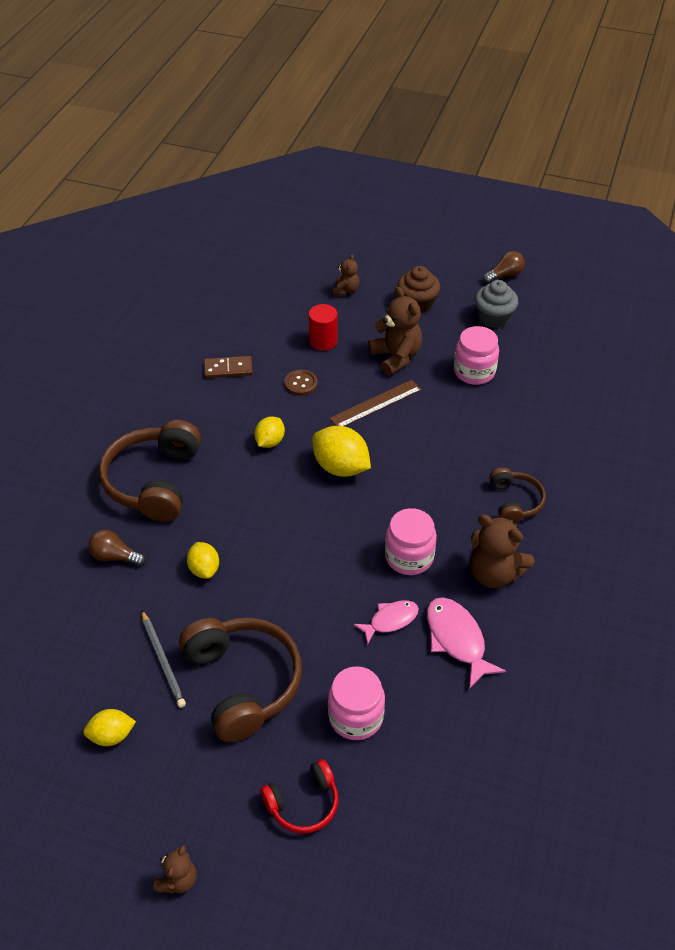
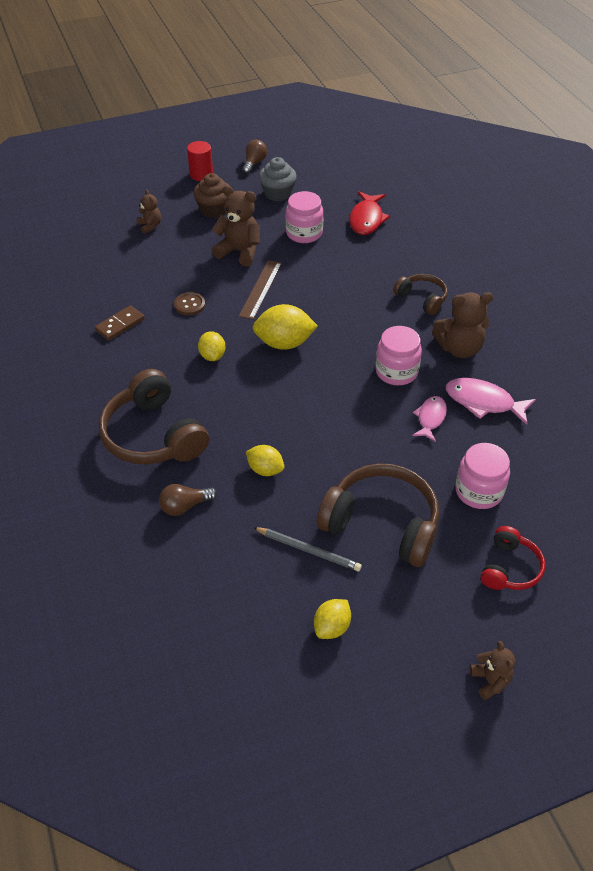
camera: 40 degrees left, 0 degrees up
red cylinder [309,304,338,351] -> red cylinder moved to [187,141,213,181]
none -> red fish [349,191,390,235]

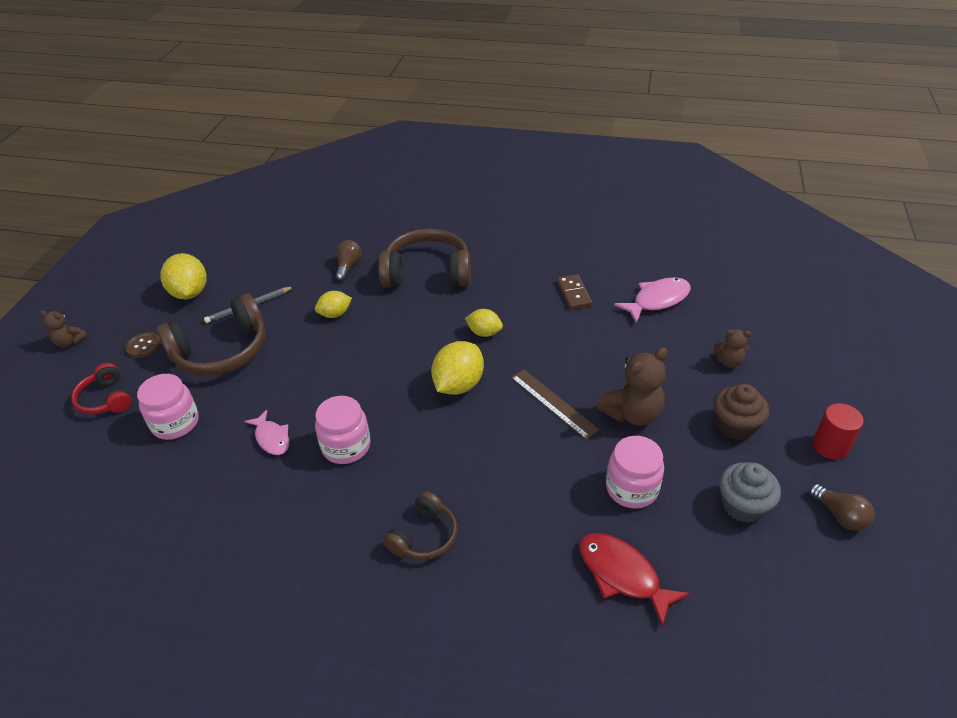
camera: 125 degrees right, 5 degrees down
brown button [174,292,205,316] -> brown button moved to [125,332,161,358]
yellow lemon [314,599,351,639] -> yellow lemon [160,253,207,299], size x1.66
brown headphones [393,274,447,315] -> brown headphones turned 45 degrees counterclockwise [383,491,458,560]
brown teddy bear [432,292,493,358] -> none
pink fish [446,378,536,425] -> pink fish moved to [614,277,691,323]

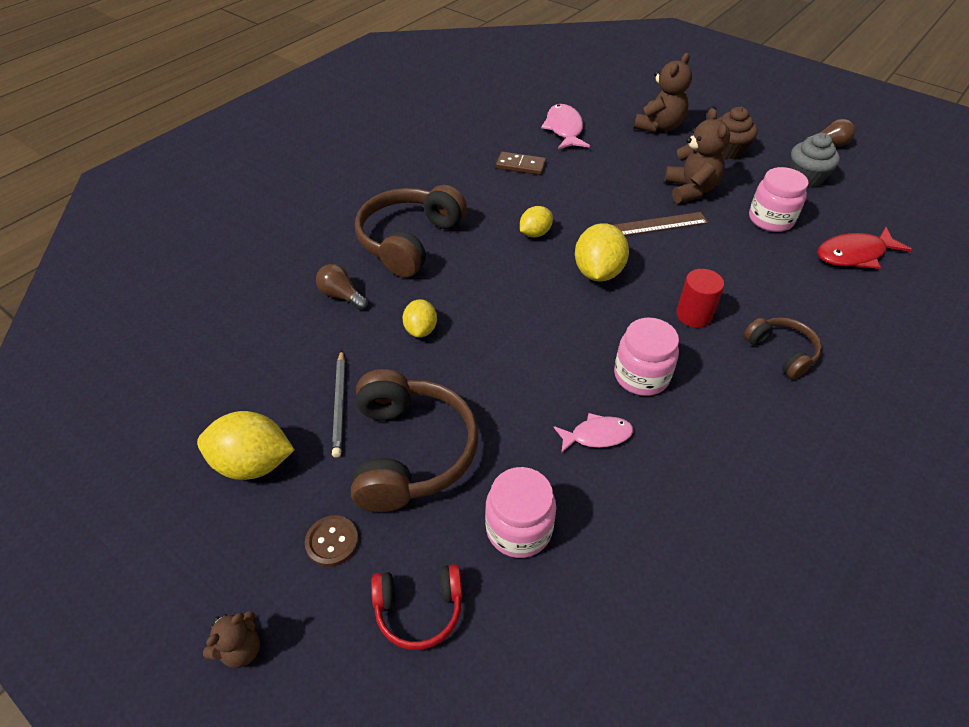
camera: 65 degrees left, 5 degrees up
yellow lemon [431,341,484,395] -> yellow lemon turned 45 degrees clockwise [575,223,629,281]
brown teddy bear [714,329,751,368] -> brown teddy bear [634,53,692,133], size x1.79
red cylinder [813,403,864,460] -> red cylinder moved to [676,269,724,328]

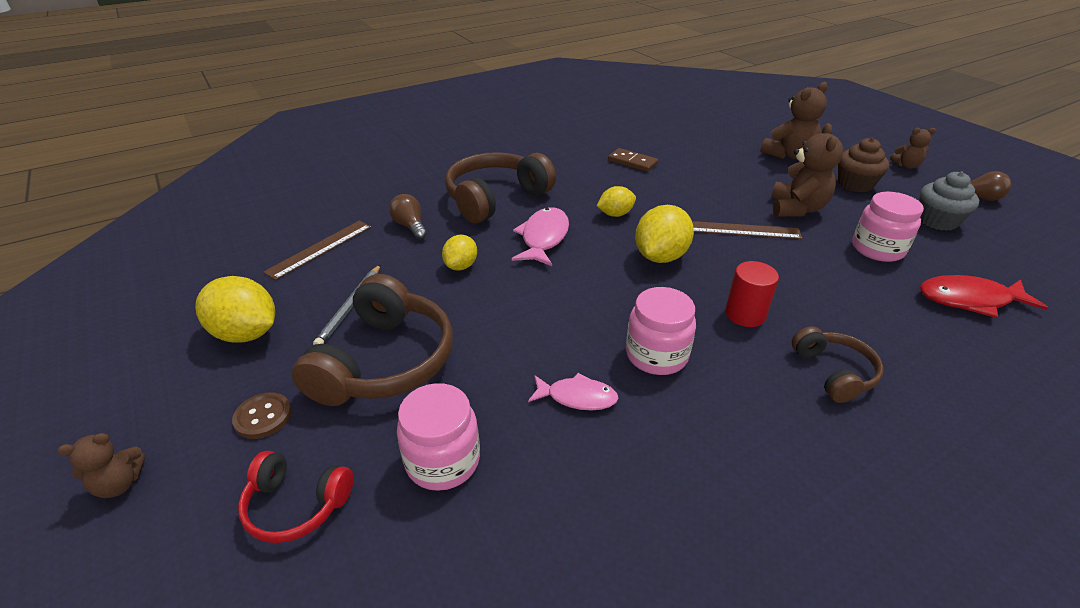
camera: 20 degrees right, 10 degrees down
pink fish [541,104,590,149] -> pink fish moved to [512,207,569,266]
none -> brown ruler [263,221,371,280]
none -> brown teddy bear [890,128,936,169]

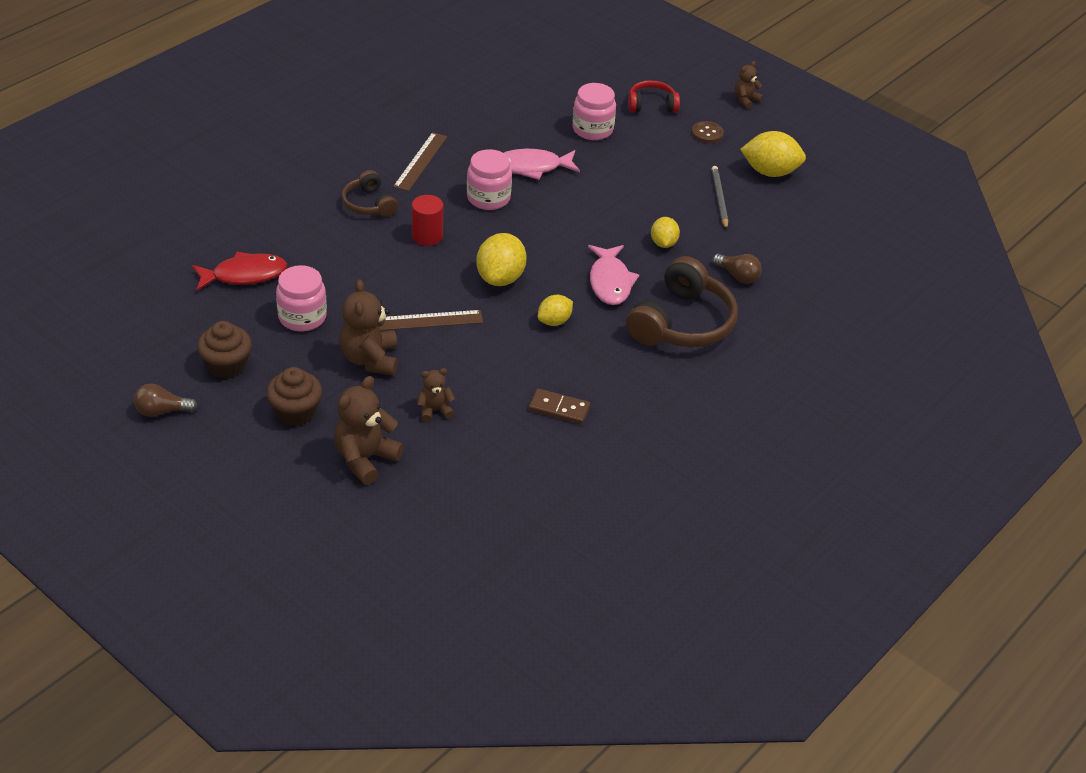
camera: 160 degrees right, 5 degrees up
brown ruler [263,221,371,280] -> brown ruler moved to [393,132,447,191]
brown headphones [292,274,453,406] -> none
pink fish [528,373,619,410] -> pink fish [504,149,580,180], size x1.53
brown teddy bear [890,128,936,169] -> brown teddy bear moved to [417,368,455,422]
grey cupcake [919,172,979,231] -> brown cupcake [197,321,252,379]

